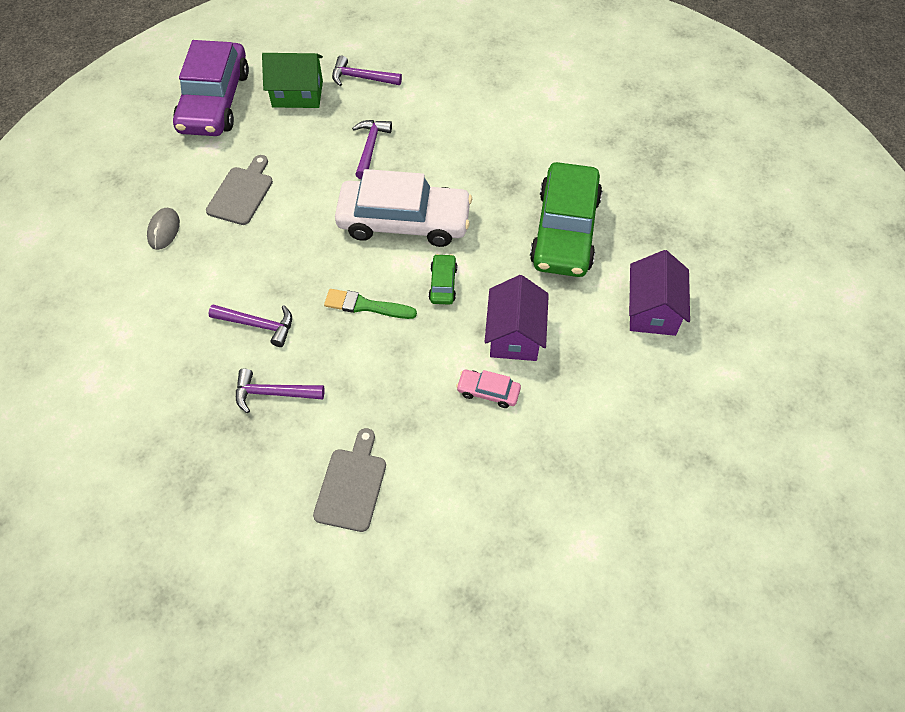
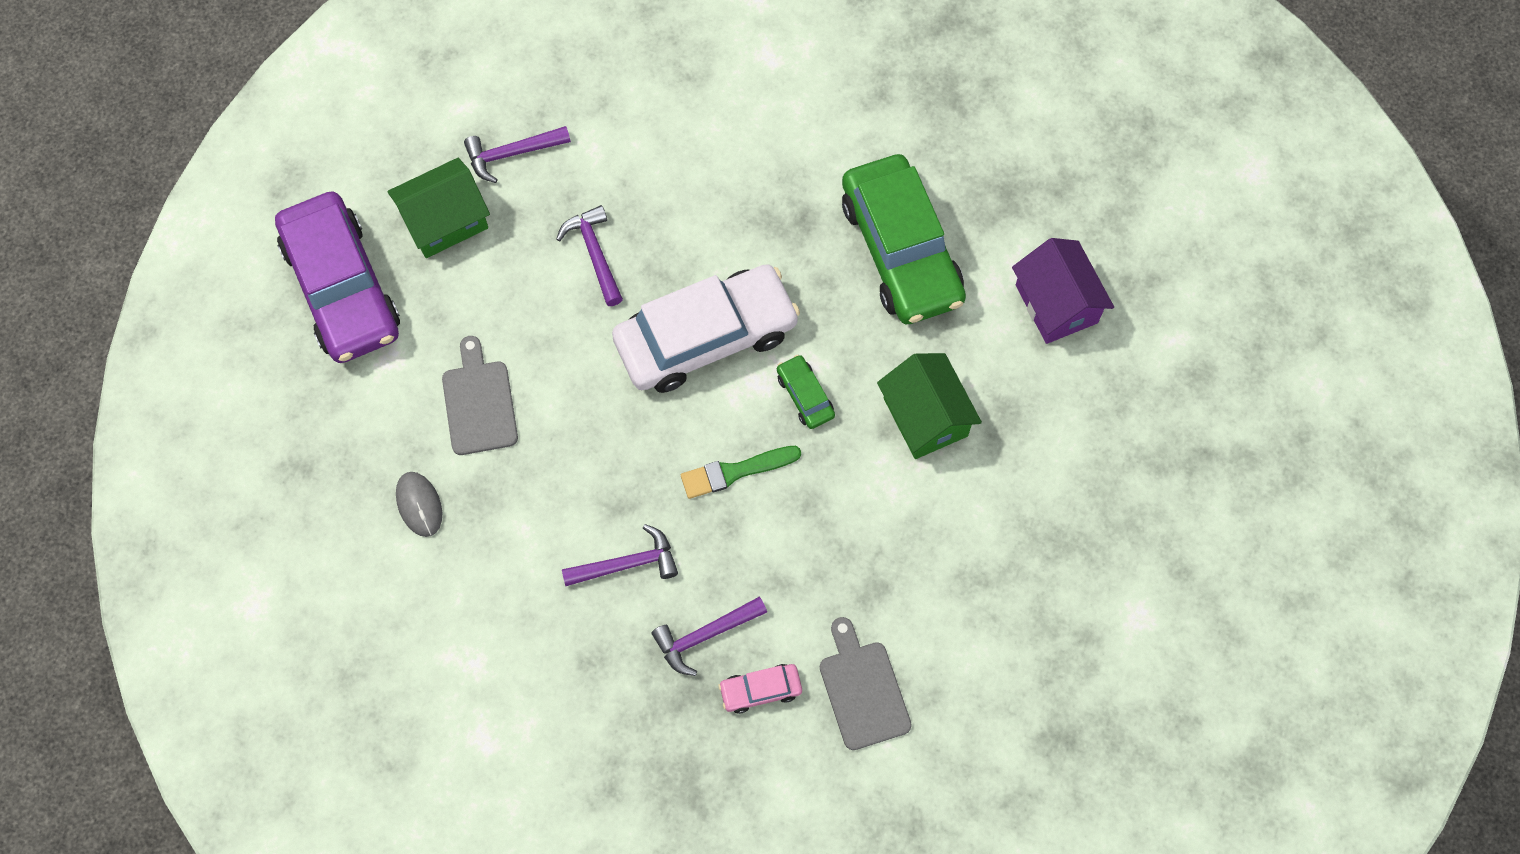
camera: 30 degrees left, 10 degrees up
pink car [456,370,521,408] -> pink car moved to [718,664,802,714]
purple house [485,275,549,361] -> green house [877,353,982,459]

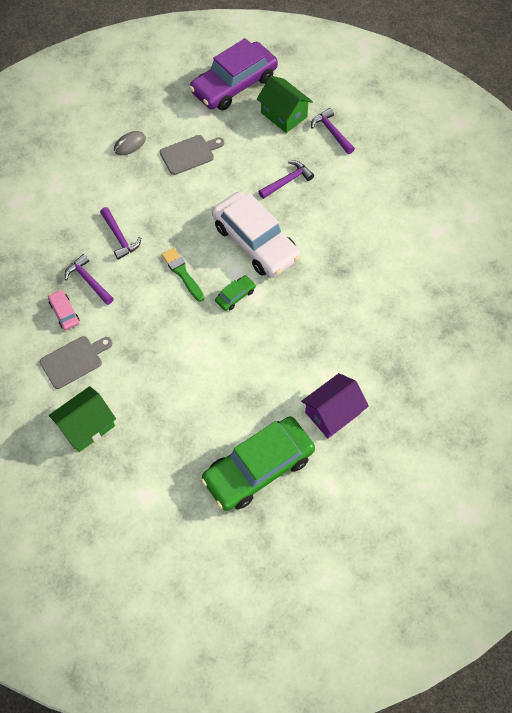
camera: 75 degrees right, 5 degrees down
green car [842,154,966,324] -> green car moved to [201,416,315,511]
green house [877,353,982,459] -> green house moved to [49,386,116,452]

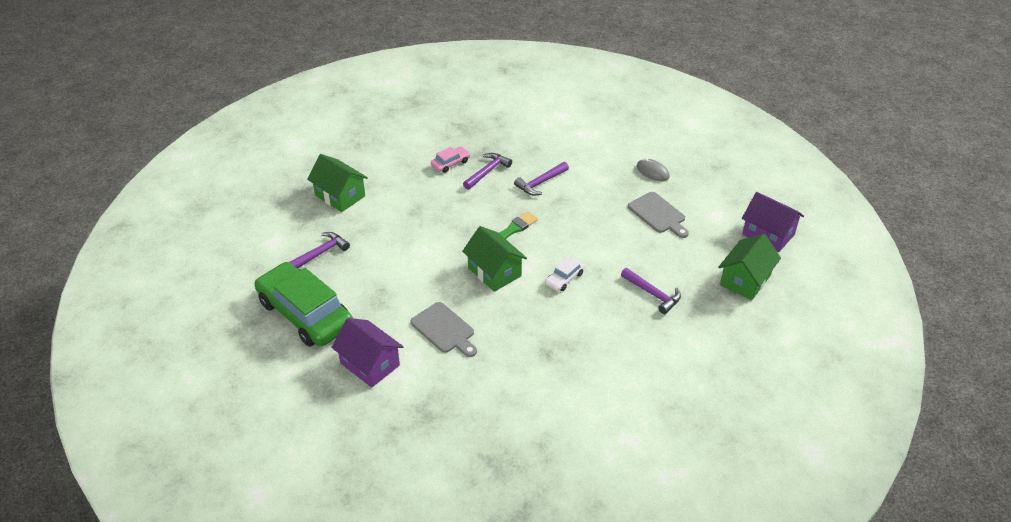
camera: 80 degrees right, 20 degrees down
grey cutting board [40,336,112,389] -> grey cutting board moved to [410,302,477,357]
purple car [189,38,278,110] -> purple house [742,192,804,252]
white car [212,191,301,278] -> white car [545,257,585,291], size x0.42
green car [215,275,256,311] -> green house [462,226,527,292]
purple hammer [311,108,355,154] -> purple hammer moved to [289,232,350,269]

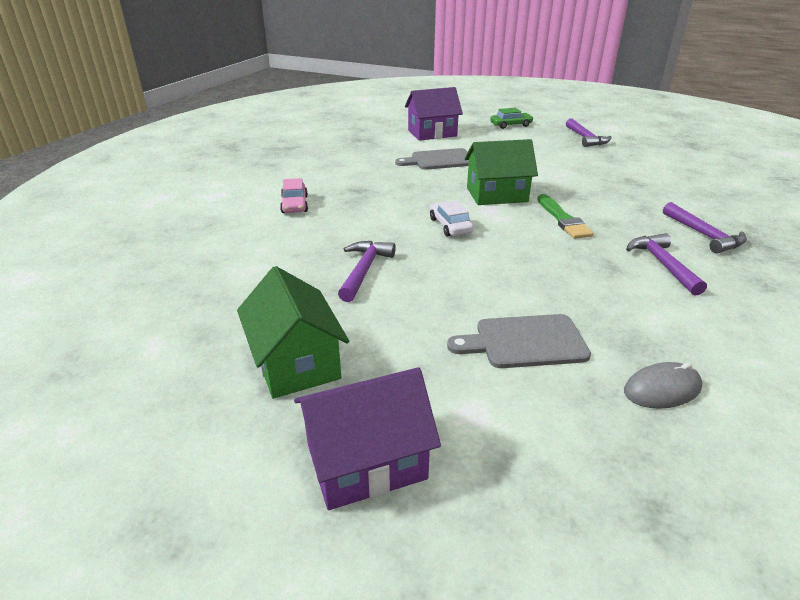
camera: 120 degrees right, 10 degrees down
green car [255,262,353,347] -> green car [490,108,533,129], size x0.42
green house [307,154,368,212] -> none
pink car [431,147,470,173] -> pink car moved to [280,178,308,213]
purple hammer [621,268,681,314] -> purple hammer turned 120 degrees clockwise [338,241,396,302]

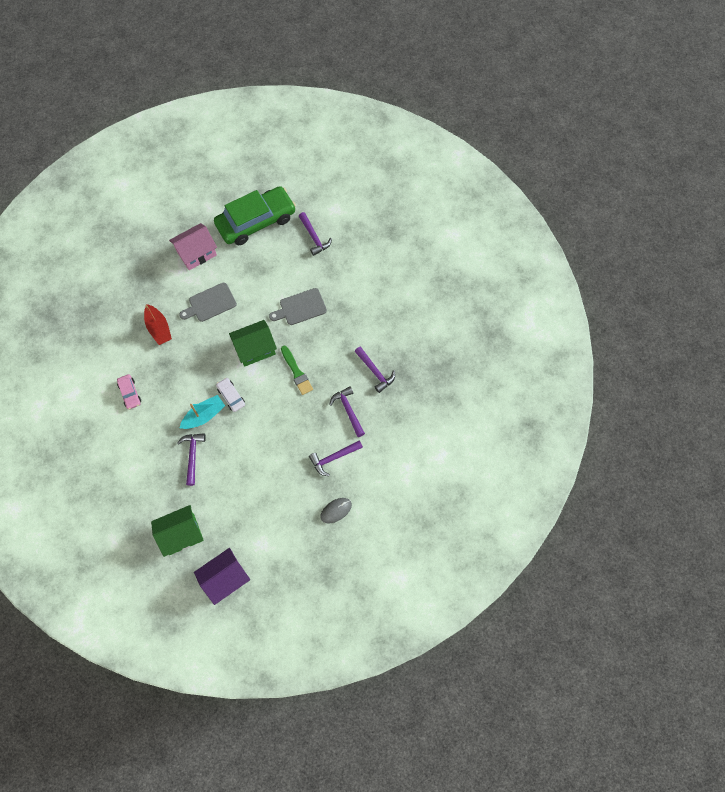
camera: 15 degrees left, 35 degrees up
green house [237,266,349,399] -> green house turned 75 degrees counterclockwise [151,505,204,557]
purple house [405,87,463,141] -> pink house [169,223,217,270]
grey cutting board [447,314,591,368] -> grey cutting board moved to [269,288,327,325]
green car [490,108,533,129] -> green car [214,186,296,245], size x2.39
none -> red boat [144,304,172,345]
none -> turquoise boat [180,395,225,429]
none -> purple hammer [309,440,363,476]

